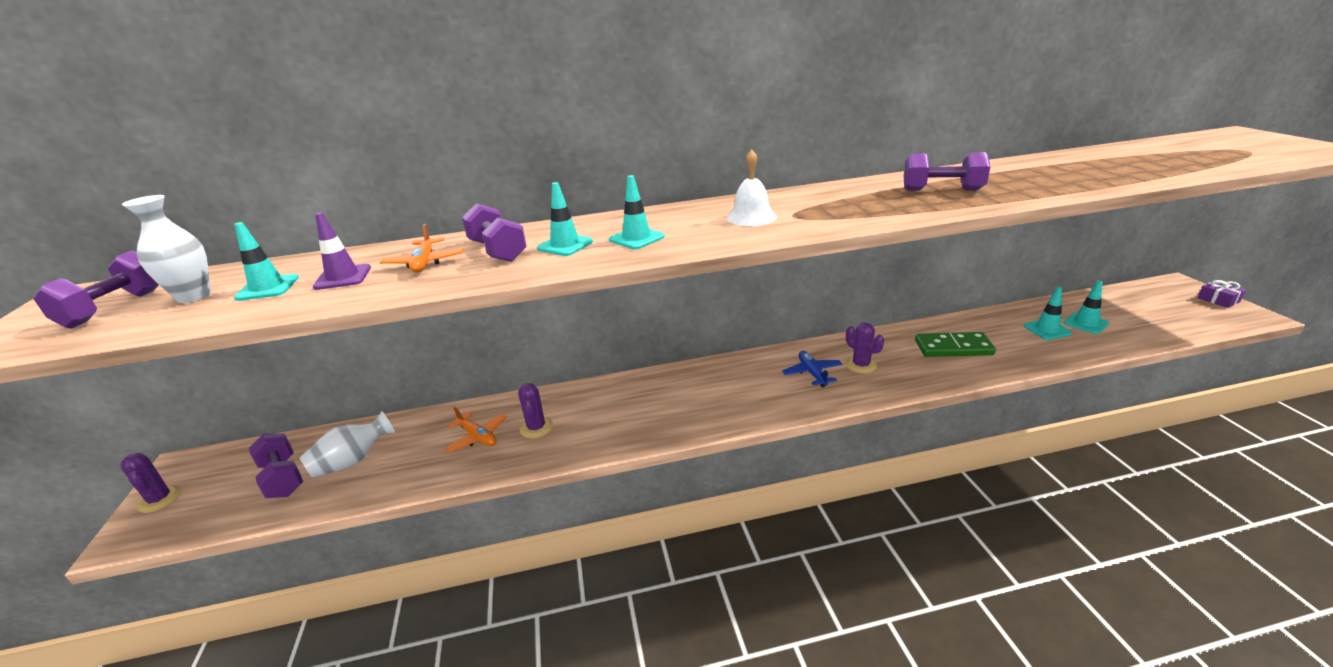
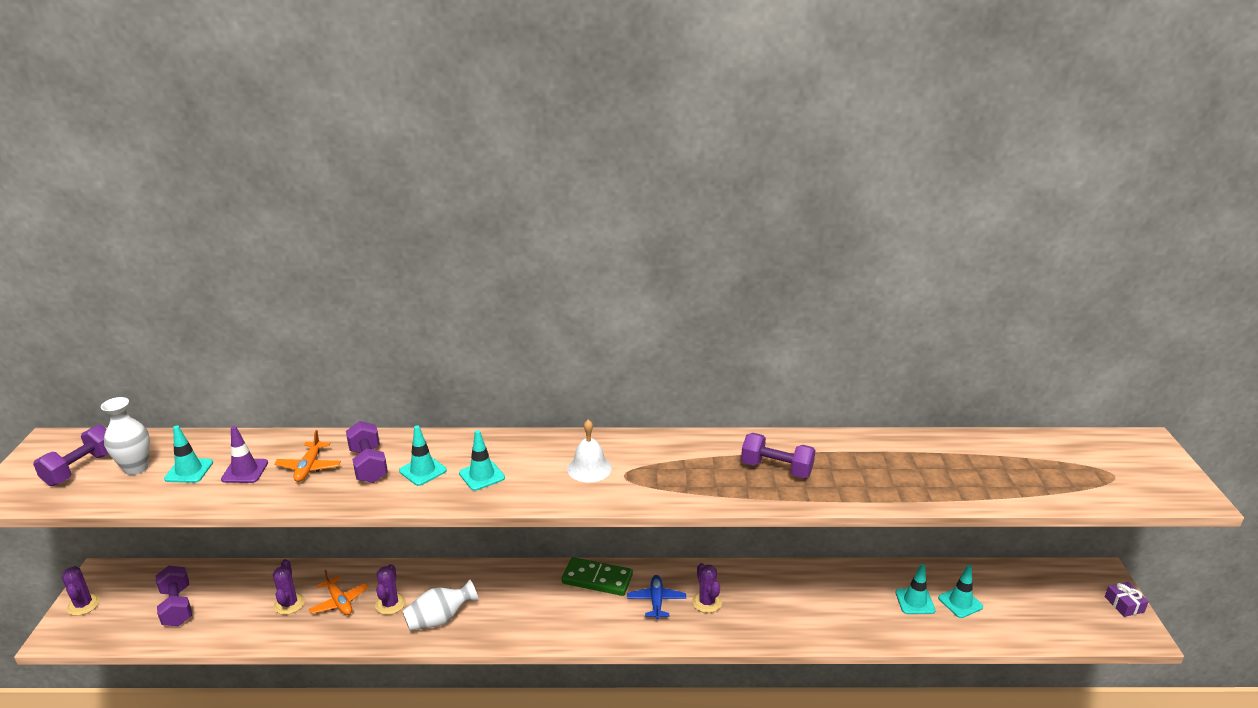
camera: 10 degrees right, 0 degrees up
white vase [300,411,395,478] -> white vase moved to [402,580,479,631]
green domino [915,332,996,357] -> green domino moved to [562,557,633,596]
none -> purple cactus [273,559,305,615]

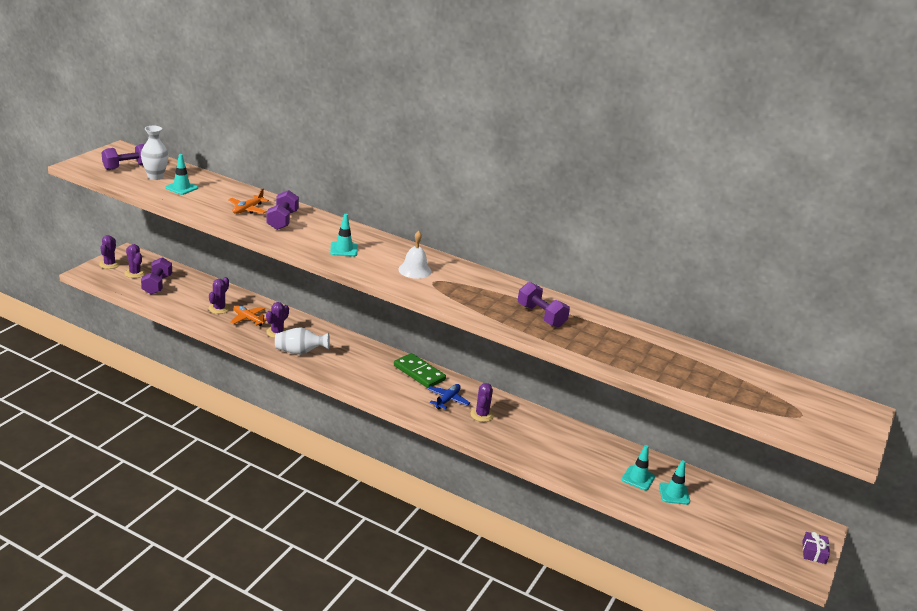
camera: 25 degrees right, 0 degrees up
purple traffic cone [221,426,268,483] -> none
orange plane [309,570,369,615] -> orange plane turned 135 degrees clockwise [230,305,267,326]
turquoise traffic cone [399,425,447,486] -> none
none -> purple cactus [125,244,146,278]

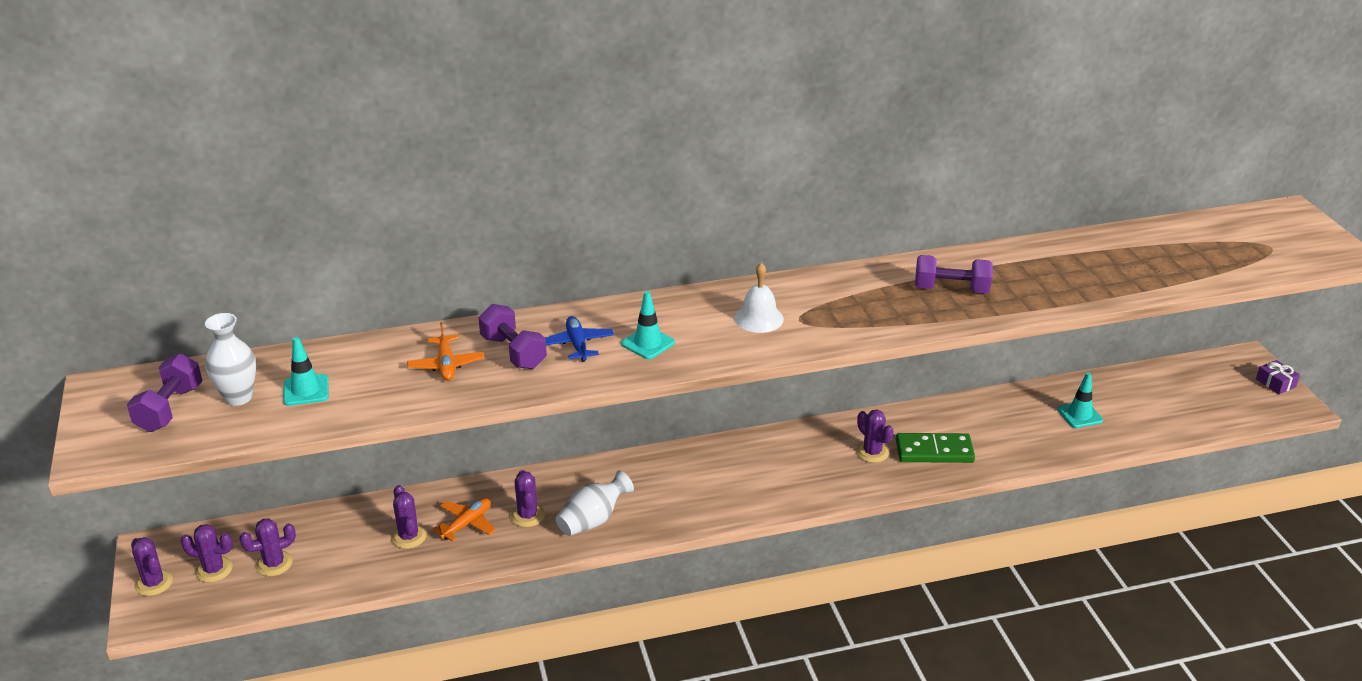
camera: 40 degrees left, 5 degrees up
purple dumbbell [141,257,172,295] -> purple cactus [239,518,296,576]
orange plane [230,305,267,326] -> orange plane turned 135 degrees clockwise [433,498,495,542]
green domino [394,353,446,388] -> green domino moved to [896,433,975,463]
blue plane [428,384,470,409] -> blue plane moved to [546,316,614,362]
turquoise traffic cone [659,460,690,505] -> none

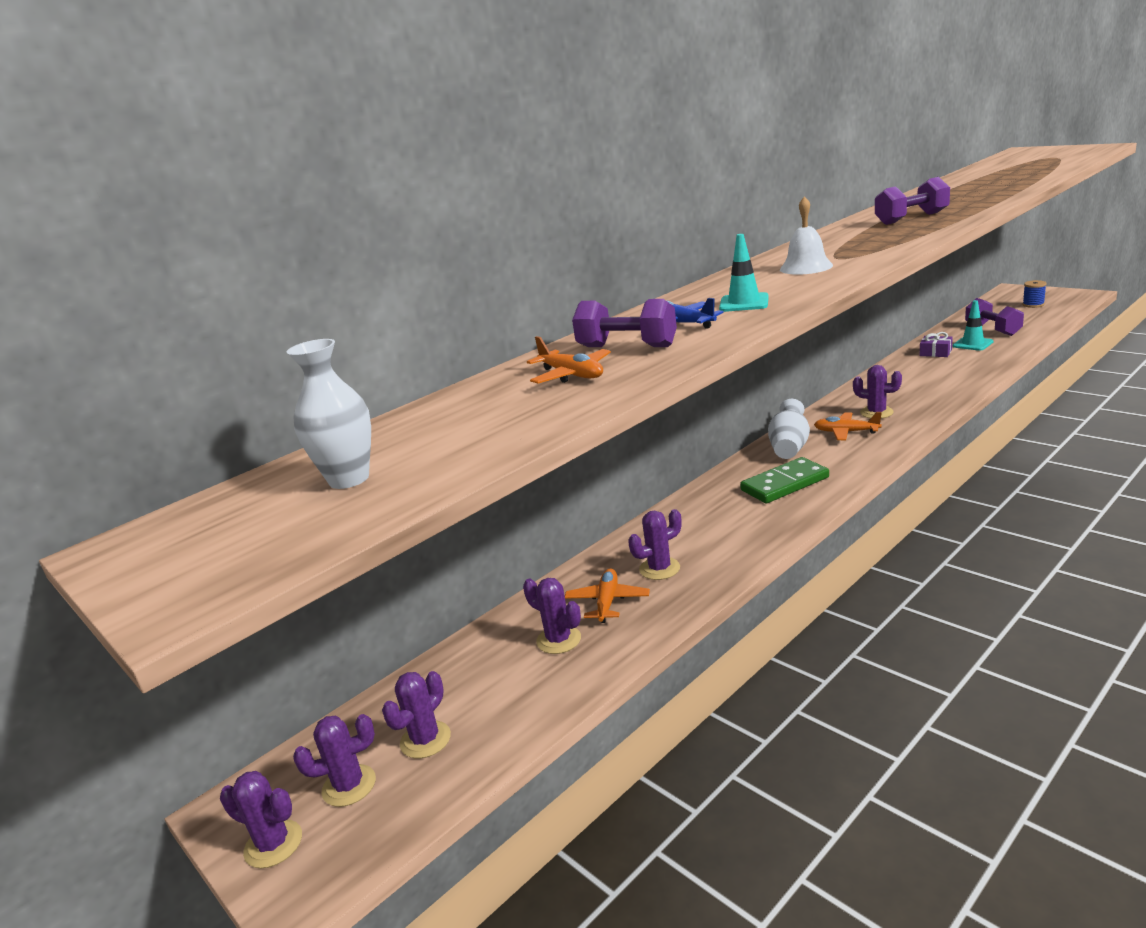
camera: 25 degrees left, 10 degrees down
purple dumbbell [127,354,202,432] -> purple dumbbell moved to [965,298,1024,336]
turquoise traffic cone [283,337,328,406] -> none
purple cactus [510,470,545,527] -> purple cactus turned 75 degrees counterclockwise [628,509,682,580]
white vase [556,470,634,536] -> white vase moved to [768,399,810,459]
green domino [896,433,975,463] -> green domino moved to [740,457,829,503]
purple gift [1256,360,1300,394] -> purple gift moved to [920,332,953,357]
none -> orange plane [814,412,882,440]
none -> blue spool [1022,280,1047,308]

